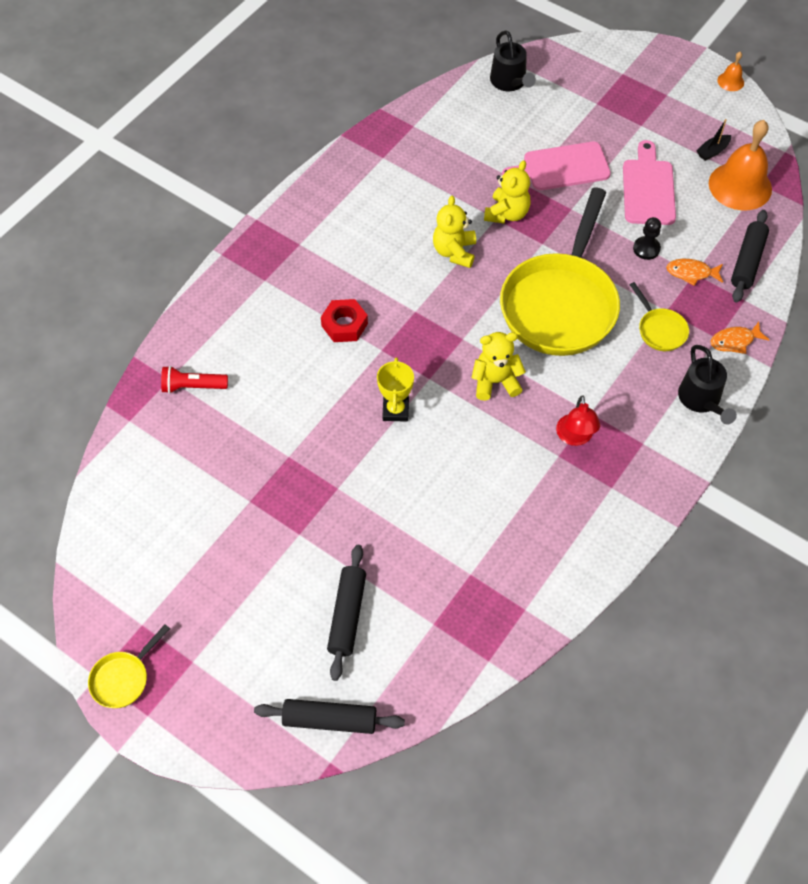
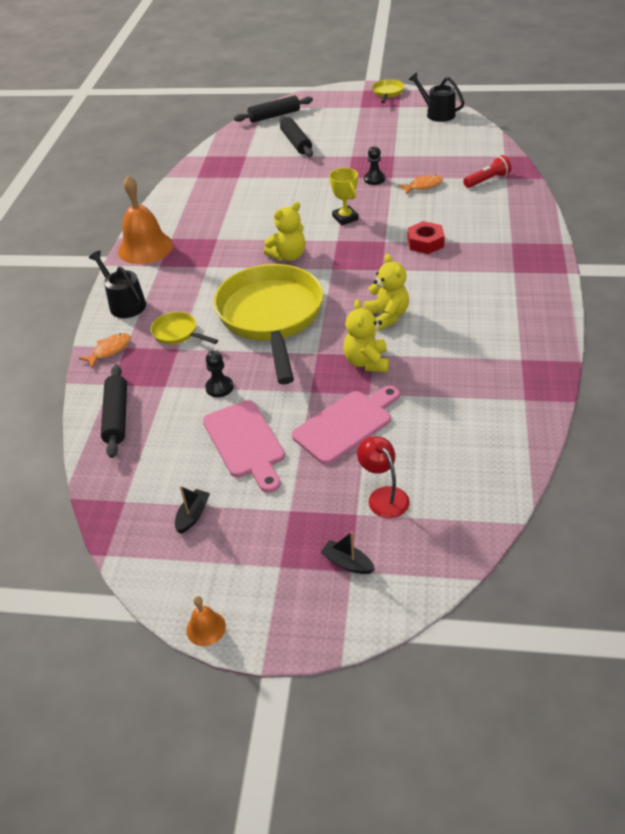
camera: 155 degrees right, 15 degrees down
black watering can [490,31,536,91] -> black watering can moved to [409,73,464,122]
red lamp [556,395,600,446] -> red lamp moved to [357,436,409,518]
orange fish [666,259,723,286] -> orange fish moved to [398,175,443,194]
orange bell [709,120,772,210] -> orange bell moved to [118,176,173,264]
none -> black boat [321,531,375,574]
none -> black pawn [364,146,385,185]

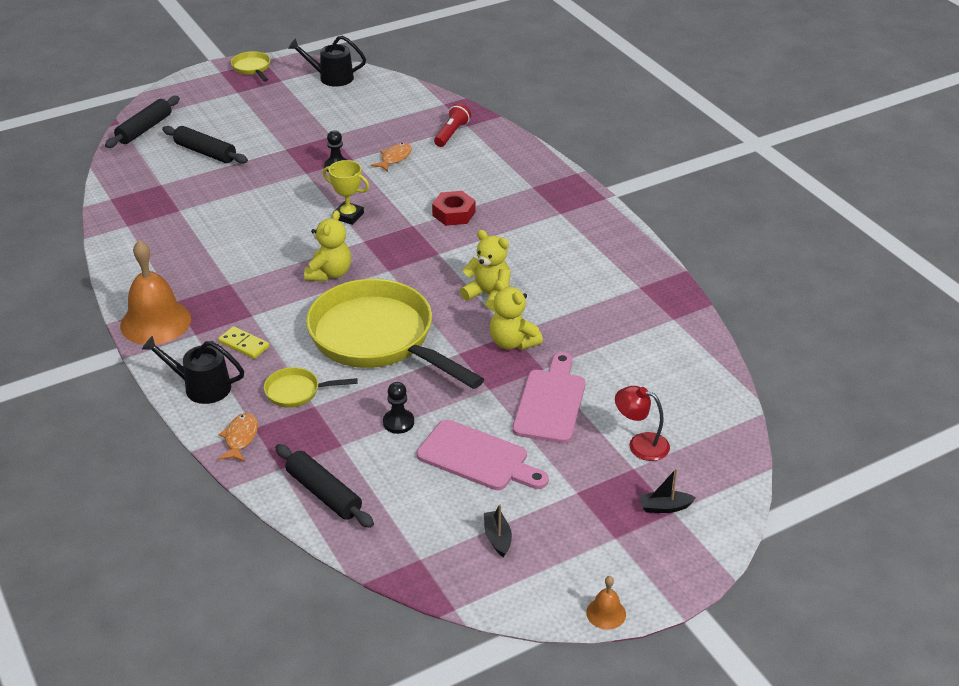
camera: 40 degrees left, 5 degrees down
none -> yellow domino [218,326,269,359]

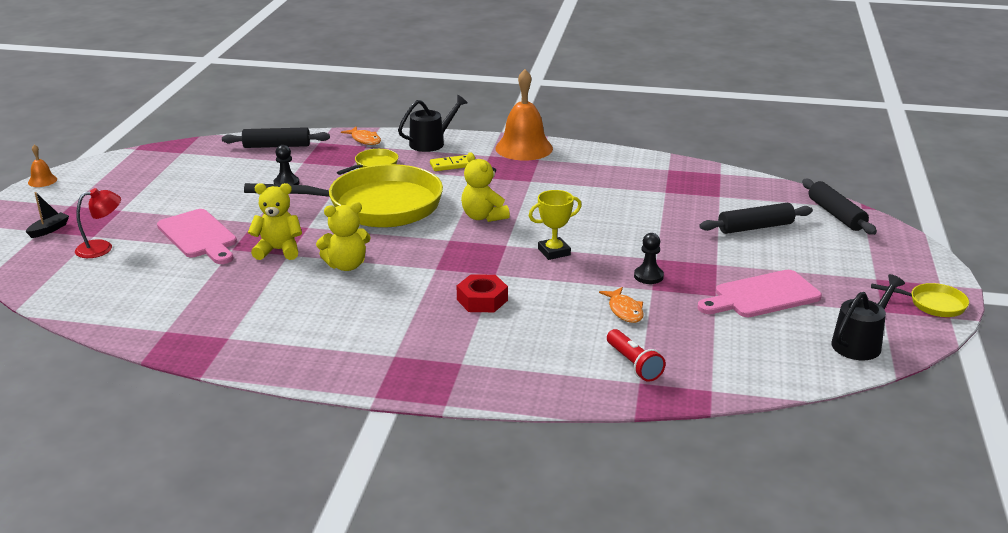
camera: 130 degrees right, 10 degrees down
pink cutting board [417,420,549,490] -> pink cutting board moved to [698,270,822,317]
black boat [484,504,512,557] -> none

